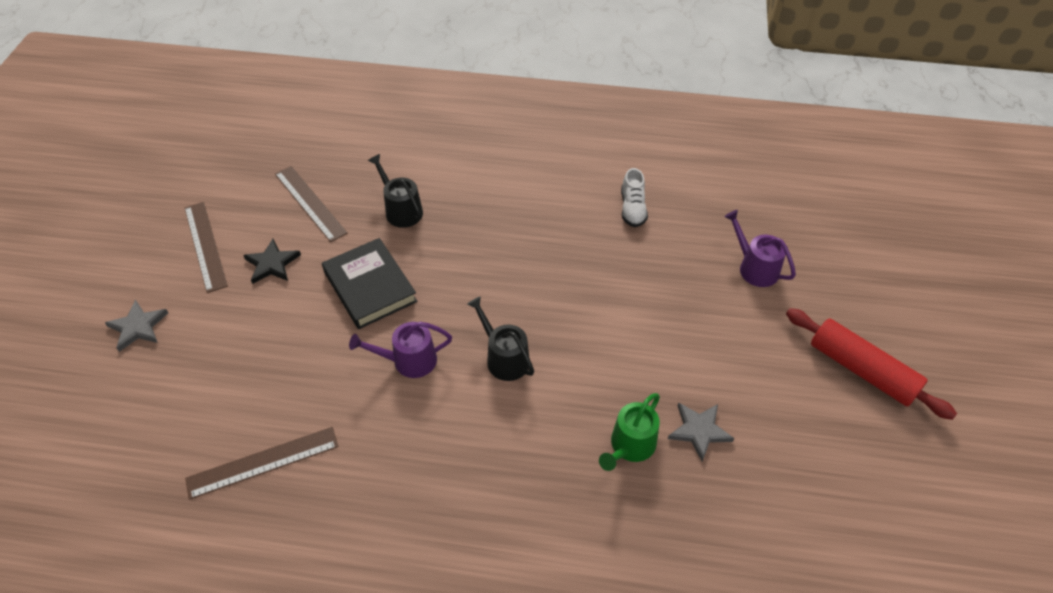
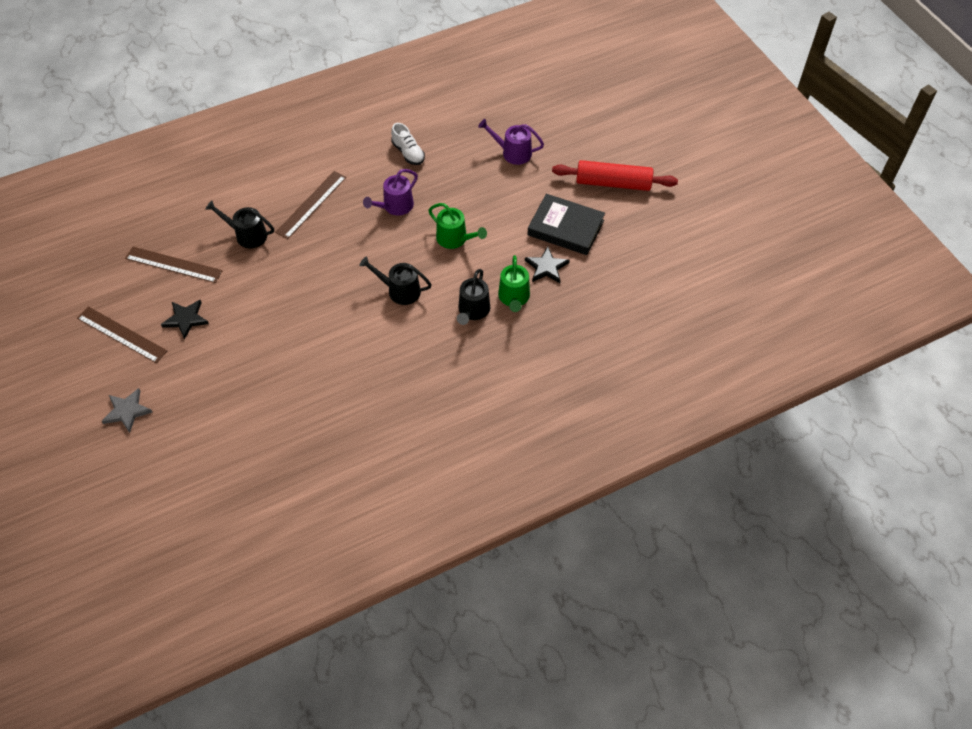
camera: 35 degrees left, 5 degrees up
brown ruler [185,427,339,500] -> brown ruler moved to [275,171,346,239]
black book [322,238,418,329] -> black book moved to [527,194,605,255]
purple watering can [349,322,452,378] -> purple watering can moved to [363,169,418,215]
grey star [668,402,734,461] -> black star [525,246,570,283]
none -> green watering can [428,203,487,249]
none -> black watering can [457,269,490,325]

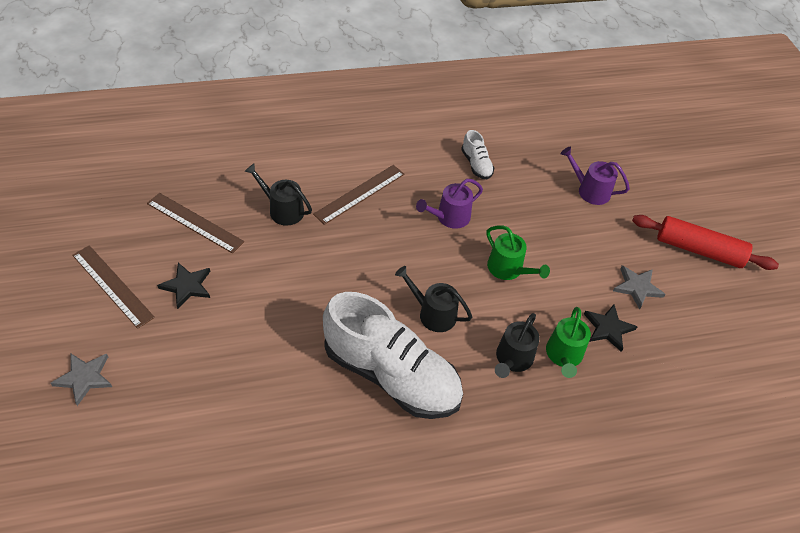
camera: 10 degrees right, 5 degrees down
black book [527,194,605,255] -> grey star [613,265,665,310]
none -> white shoe [323,292,463,419]

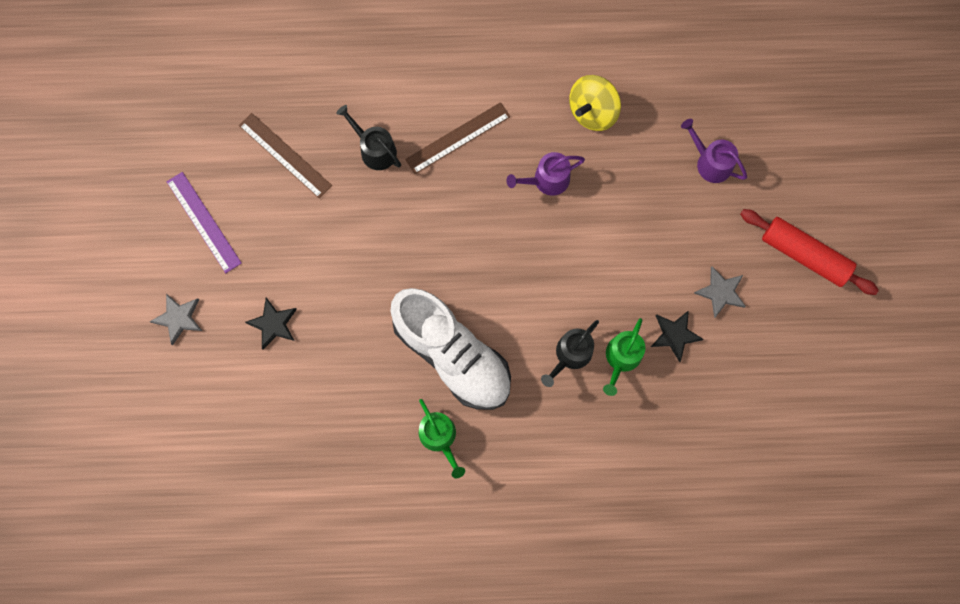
camera: 15 degrees right, 25 degrees up
brown ruler [72,245,155,329] -> purple ruler [167,172,242,273]
black star [157,263,210,309] -> black star moved to [245,298,297,349]
black watering can [395,266,472,332] -> none
white shoe [461,130,494,179] -> yellow spinning top [569,75,621,131]
green watering can [486,225,550,280] -> green watering can moved to [419,399,465,478]

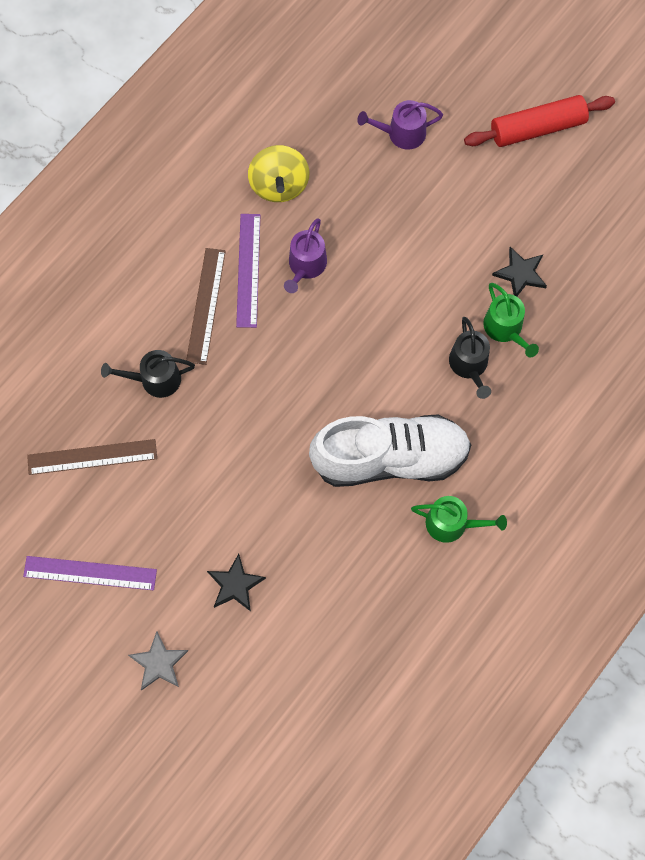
camera: 50 degrees left, 5 degrees down
grey star [694,266,746,318] -> none
none -> purple ruler [236,214,260,328]

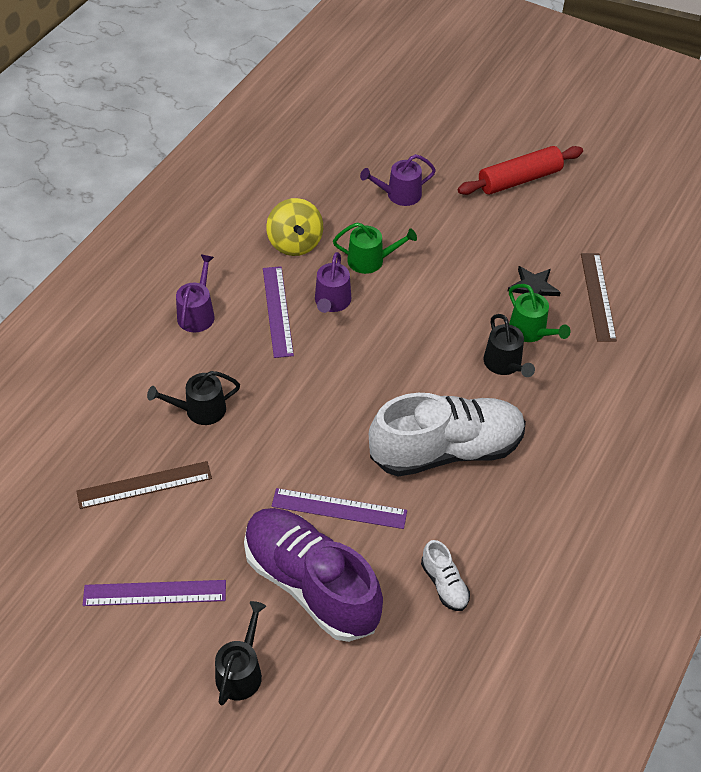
camera: 10 degrees left, 20 degrees down
grey star [128,631,188,690] -> black watering can [215,601,266,705]
brown ruler [186,248,226,365] -> brown ruler moved to [581,253,617,342]
black star [207,554,266,611] -> purple shoe [244,508,383,642]
green watering can [411,496,507,543] -> green watering can moved to [333,222,417,274]
none -> purple watering can [176,254,214,332]
none -> purple ruler [272,488,407,529]
none -> white shoe [421,540,470,611]

